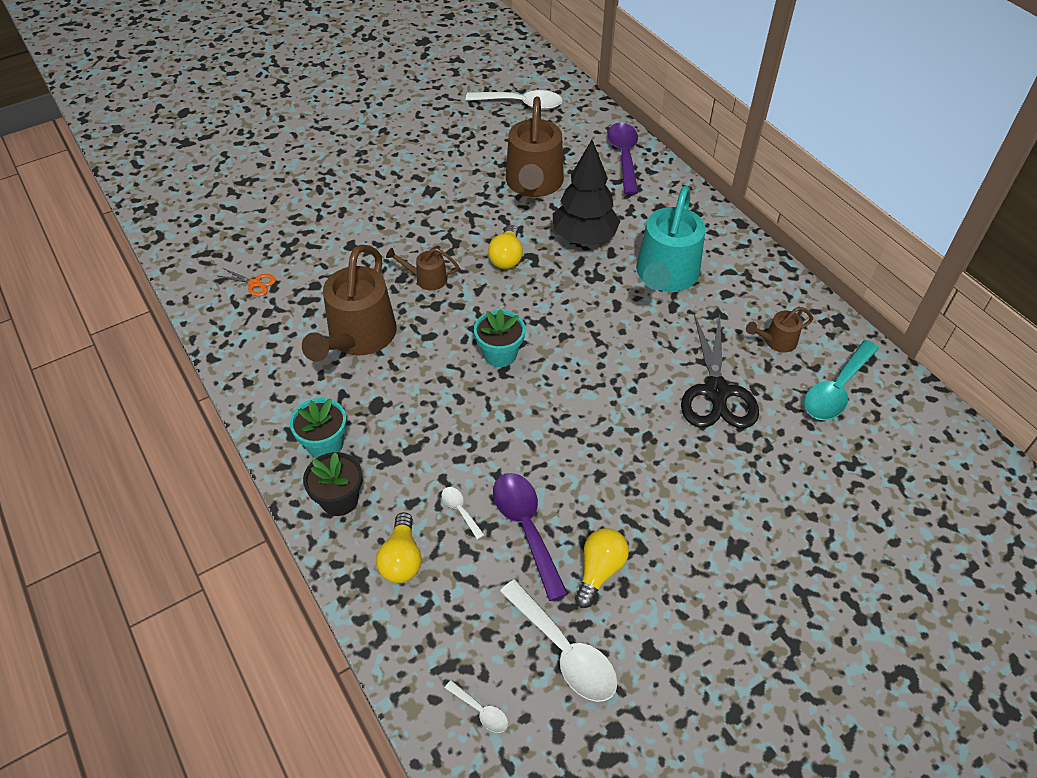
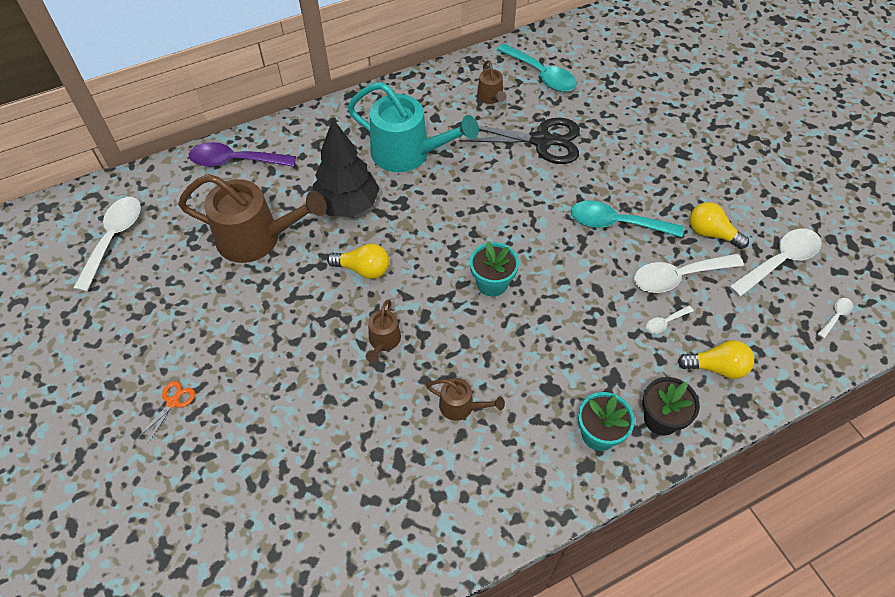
camera: 85 degrees left, 5 degrees up
orange scissors [219,268,276,296] -> orange scissors moved to [139,381,195,442]
brown watering can [302,244,397,362] -> brown watering can [426,378,505,421], size x0.47
purple spoon [493,473,568,601] -> white spoon [634,254,744,293]
none -> turquoise spoon [571,201,684,237]

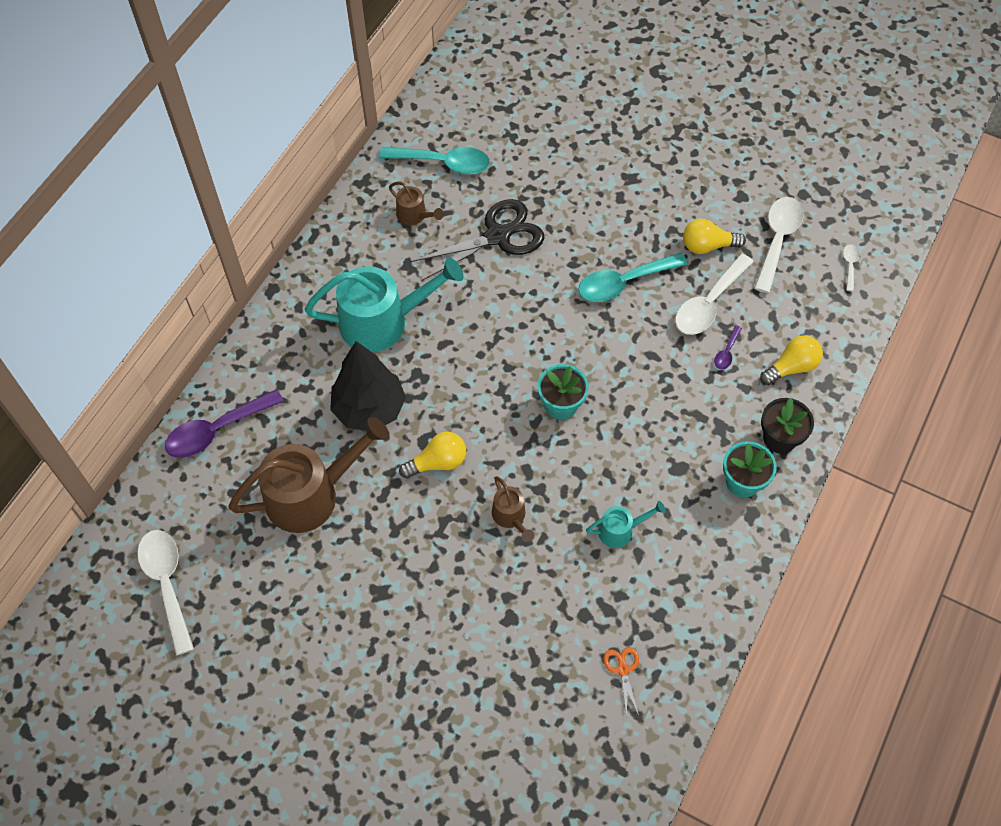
camera: 35 degrees left, 5 degrees up
orange scissors [139,381,195,442] -> orange scissors moved to [603,647,639,717]
brown watering can [426,378,505,421] -> turquoise watering can [586,501,666,548]
white spoon [646,306,694,334] -> purple spoon [714,325,742,369]

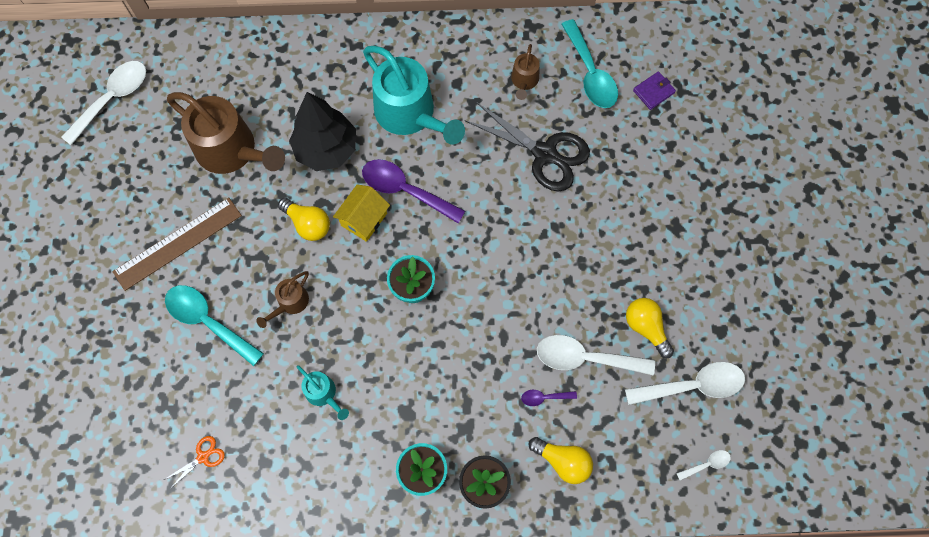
camera: 60 degrees right, 10 degrees up
purple spoon [165,389,284,458] -> purple spoon moved to [362,159,465,223]
turquoise spoon [578,253,688,302] -> turquoise spoon moved to [165,285,264,366]
none -> brown ruler [112,197,242,291]
none -> yellow house [333,184,390,242]
none -> purple wallet [633,71,676,110]

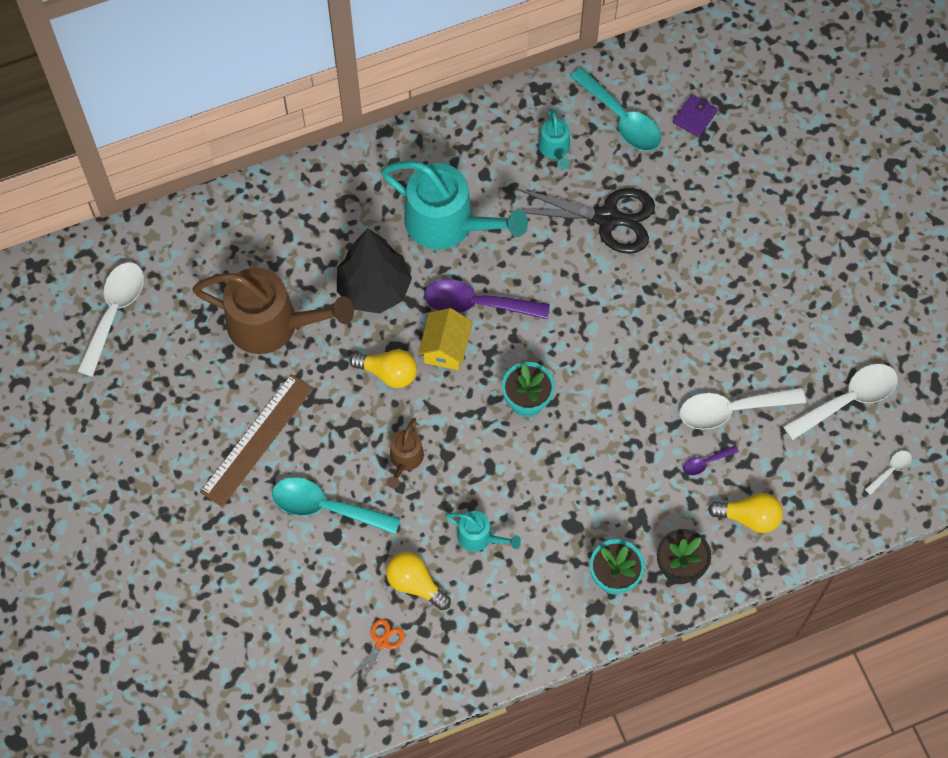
camera: 20 degrees left, 5 degrees down
brown watering can [511,44,540,100] -> turquoise watering can [538,108,570,170]
yellow light bulb [626,298,674,358] -> yellow light bulb moved to [386,552,451,610]

